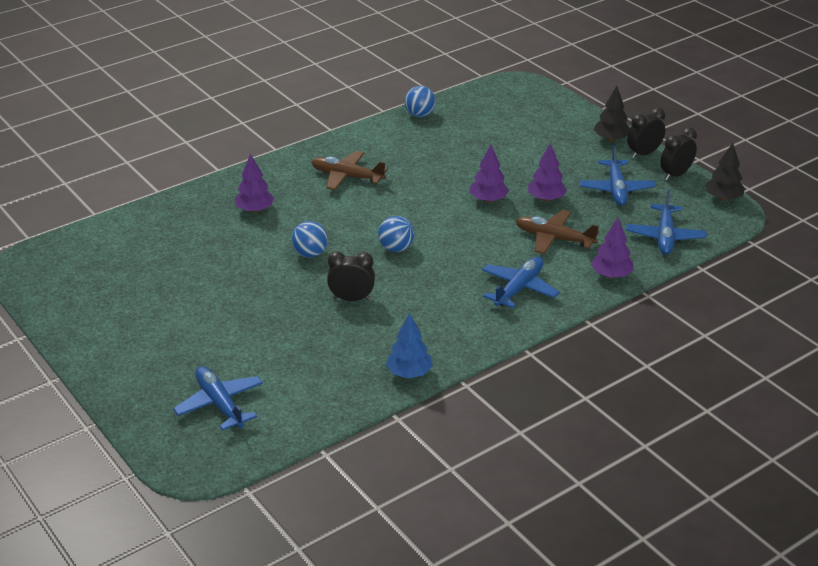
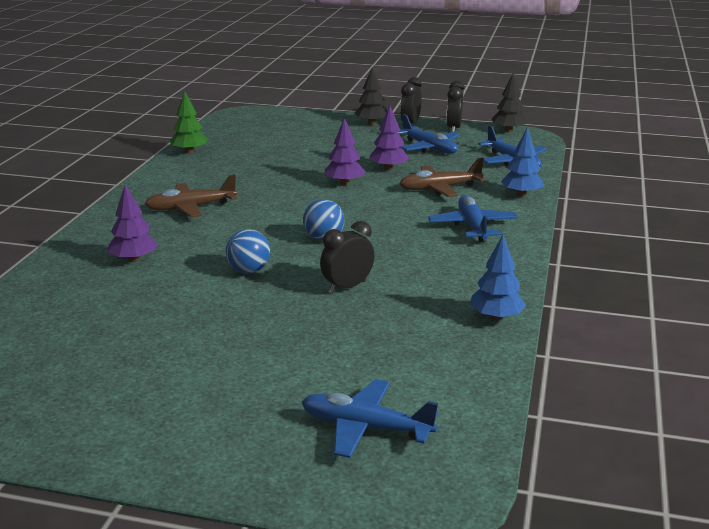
camera: 40 degrees left, 10 degrees down
blue ball [405,86,436,117] -> green tree [169,91,208,153]
purple tree [591,218,634,278] -> blue tree [501,127,544,197]

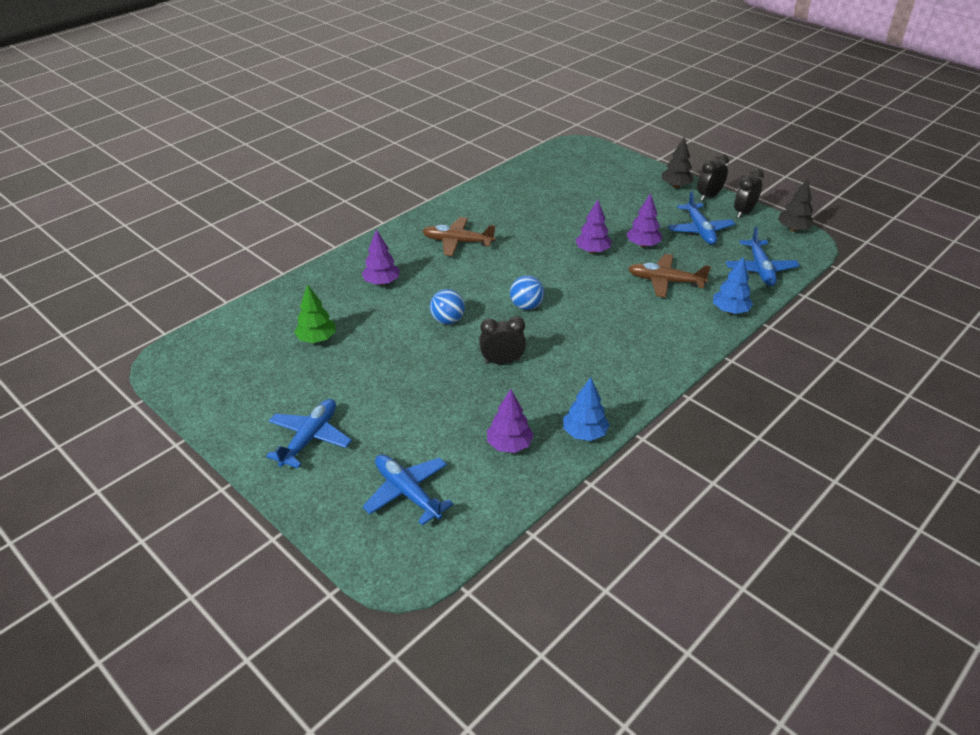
camera: 30 degrees right, 15 degrees up
green tree [169,91,208,153] -> green tree moved to [294,284,336,343]
blue plane [428,195,518,242] -> blue plane moved to [266,399,352,468]
none -> purple tree [487,389,534,453]

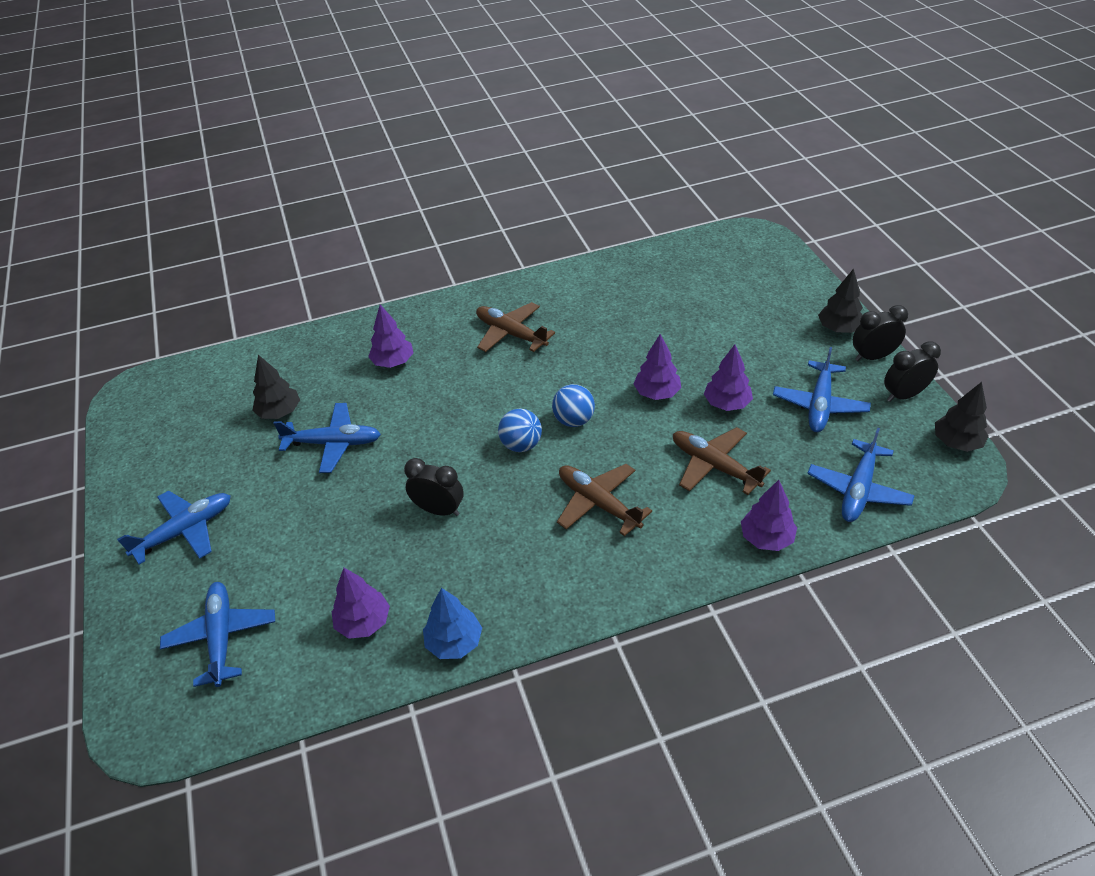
camera: 30 degrees right, 5 degrees up
green tree [294,284,336,343] -> black tree [252,355,300,419]
blue ball [430,289,465,324] -> blue ball moved to [552,384,595,427]
blue tree [713,257,753,314] -> purple tree [741,480,797,551]
none -> blue plane [273,403,381,473]
none -> brown plane [557,464,652,536]

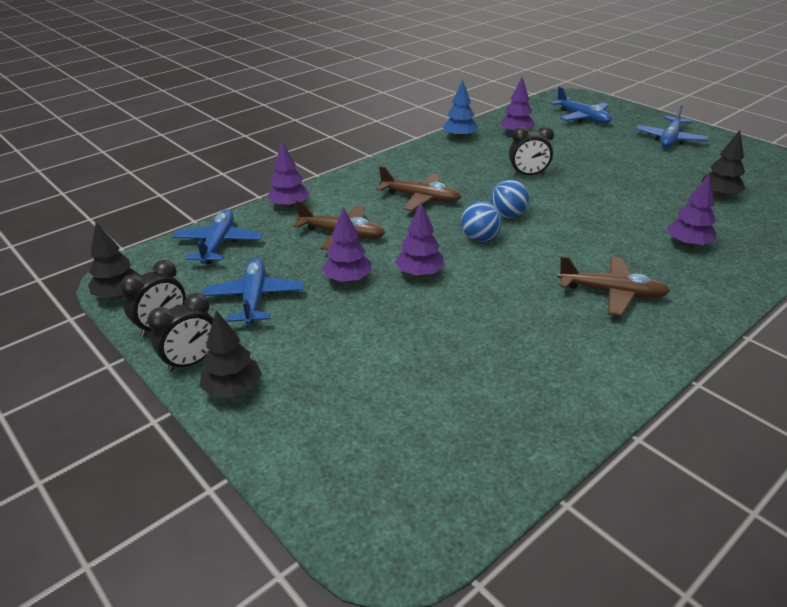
camera: 155 degrees right, 10 degrees down
blue plane [273,403,381,473] -> none

